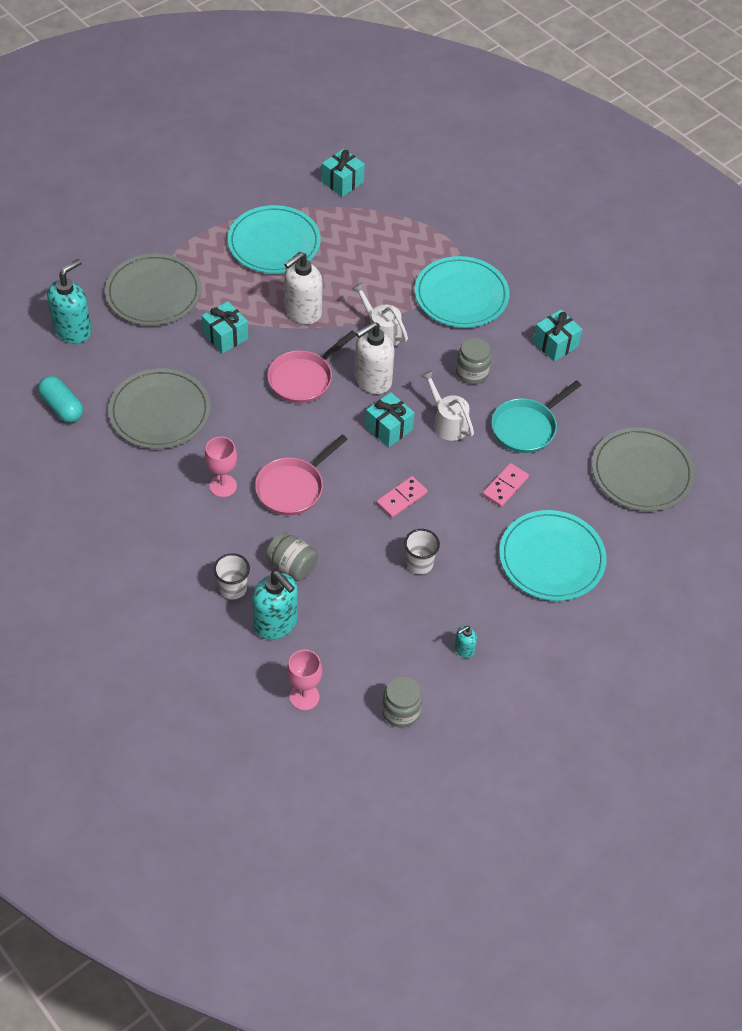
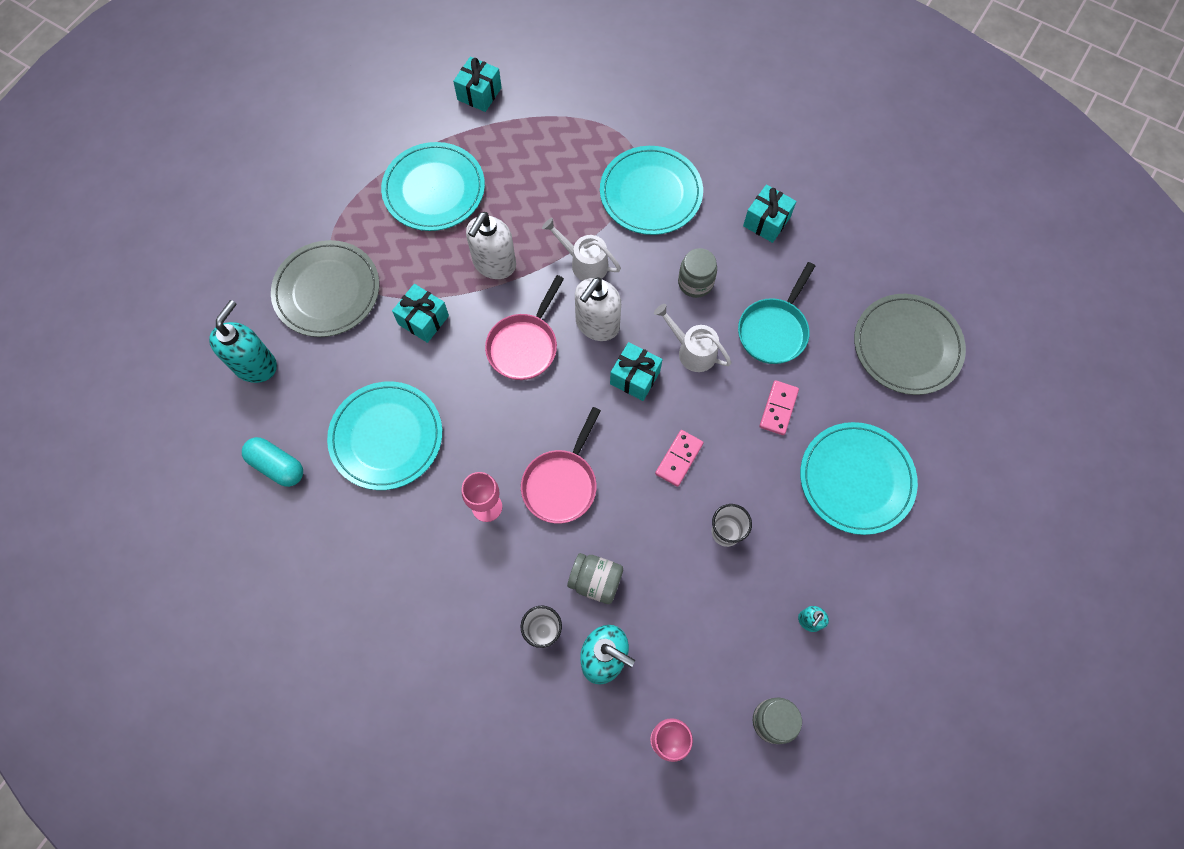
camera: 15 degrees left, 15 degrees up
grey plate [108,368,211,449] -> turquoise plate [327,381,442,490]

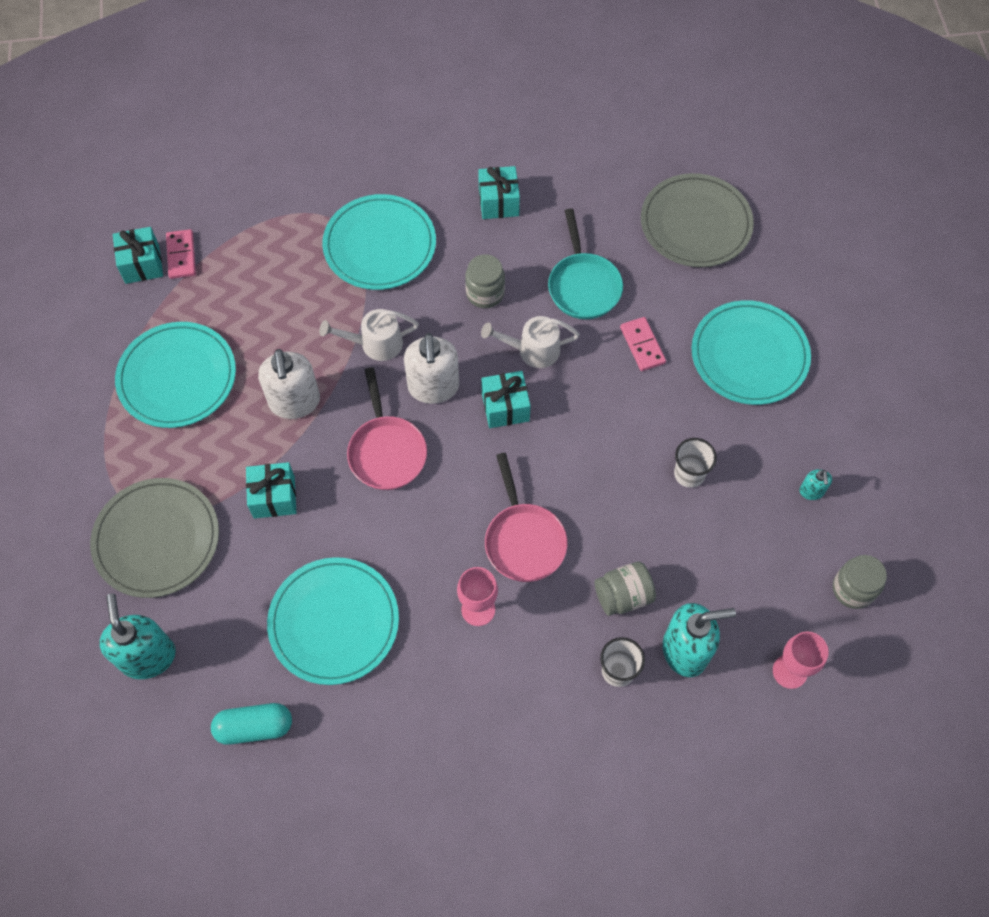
camera: 40 degrees left, 5 degrees down
pink domino [655,430,704,487] -> pink domino moved to [166,229,196,279]

